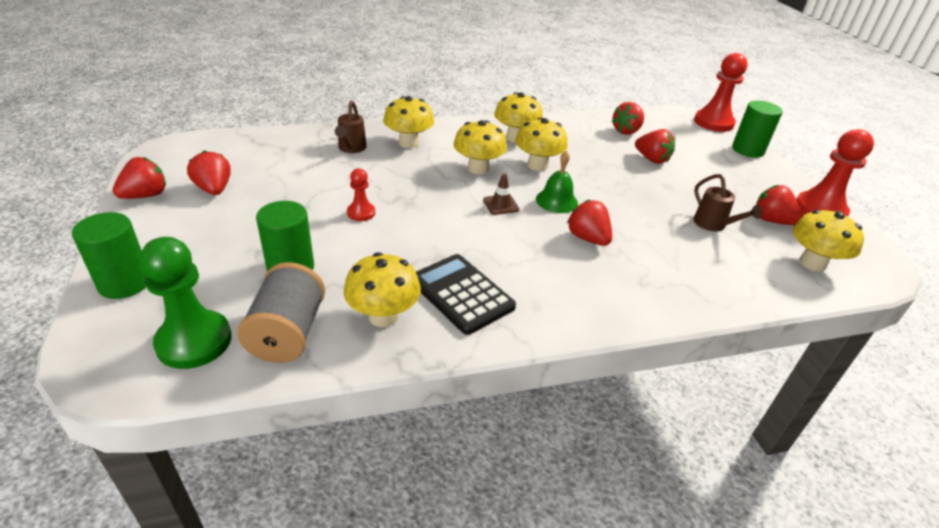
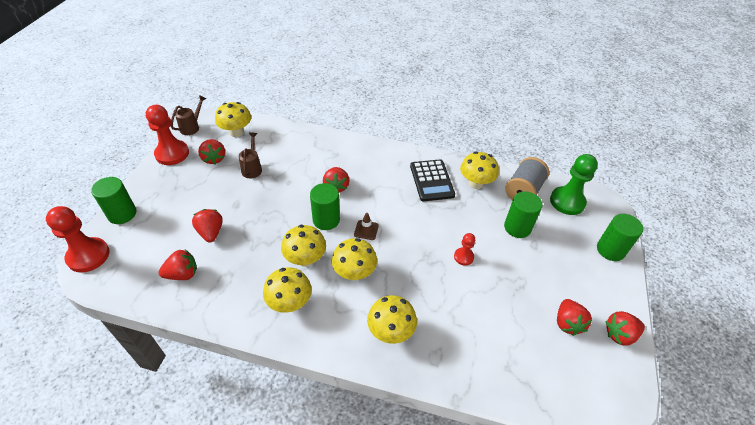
camera: 150 degrees left, 10 degrees up
brown watering can [335,101,367,153] -> brown watering can moved to [170,95,206,135]
green bell [536,151,578,213] -> green cylinder [310,183,340,230]

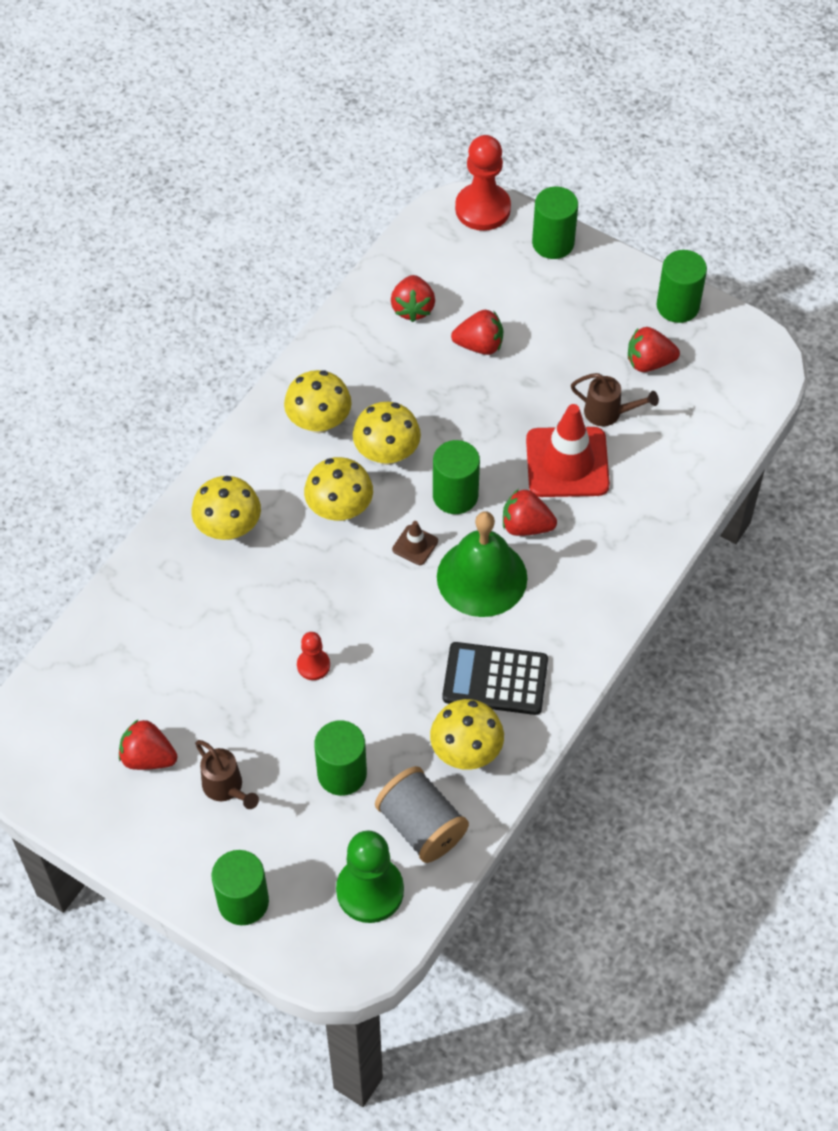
camera: 110 degrees right, 10 degrees up
red pawn [146,105,189,165] -> green cylinder [657,250,707,323]
brown watering can [170,95,206,135] -> brown watering can moved to [195,740,259,809]
yellow mushroom [215,102,251,137] -> none
red strawberry [605,311,645,346] -> none
none -> green bell [437,512,528,617]
none -> red traffic cone [526,404,610,497]

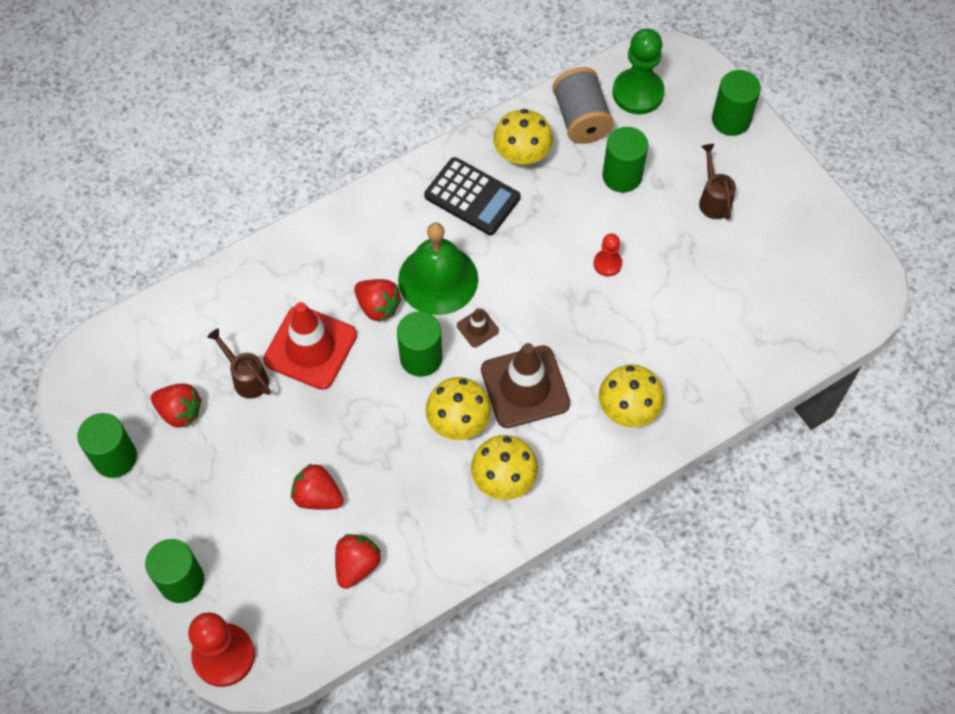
camera: 155 degrees left, 5 degrees up
red strawberry [119,720,177,770] -> none
yellow mushroom [304,457,373,521] -> brown traffic cone [481,343,570,428]

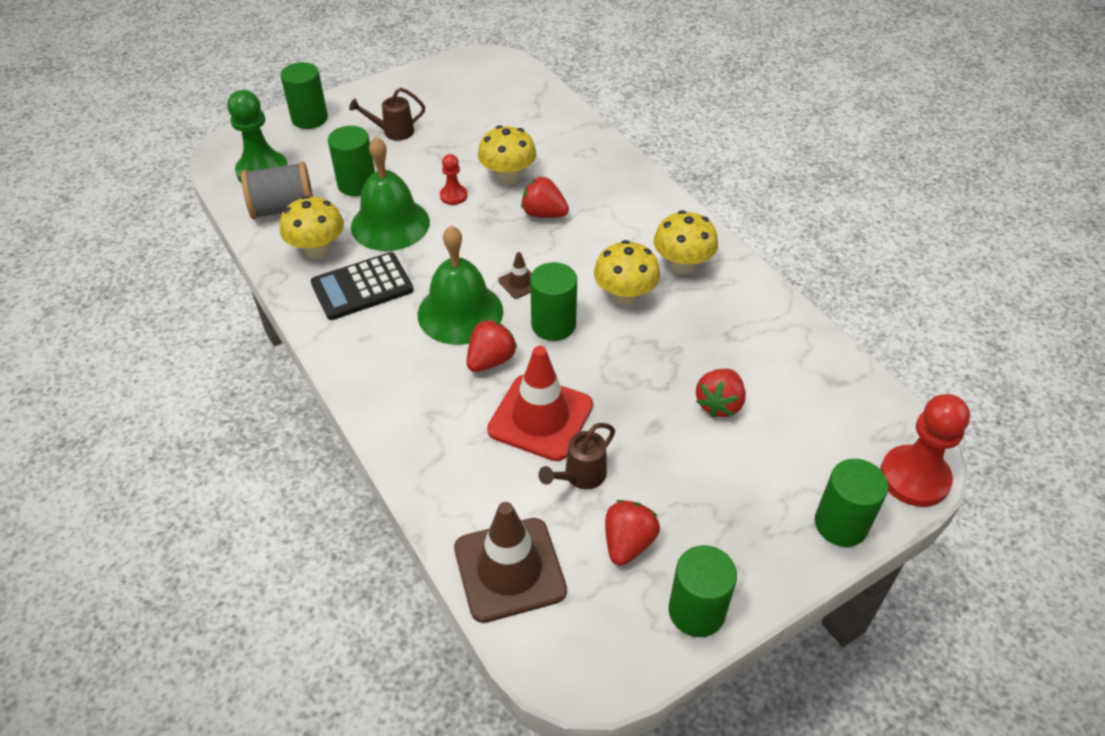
camera: 90 degrees left, 15 degrees down
red strawberry [335,534,381,589] -> red strawberry moved to [521,177,569,218]
black calculator [424,157,521,235] -> black calculator turned 150 degrees counterclockwise [311,252,413,320]
brown traffic cone [481,343,570,428] -> brown traffic cone moved to [454,502,567,623]
yellow mushroom [599,365,664,427] -> yellow mushroom moved to [478,125,536,185]
none -> green bell [351,137,430,251]

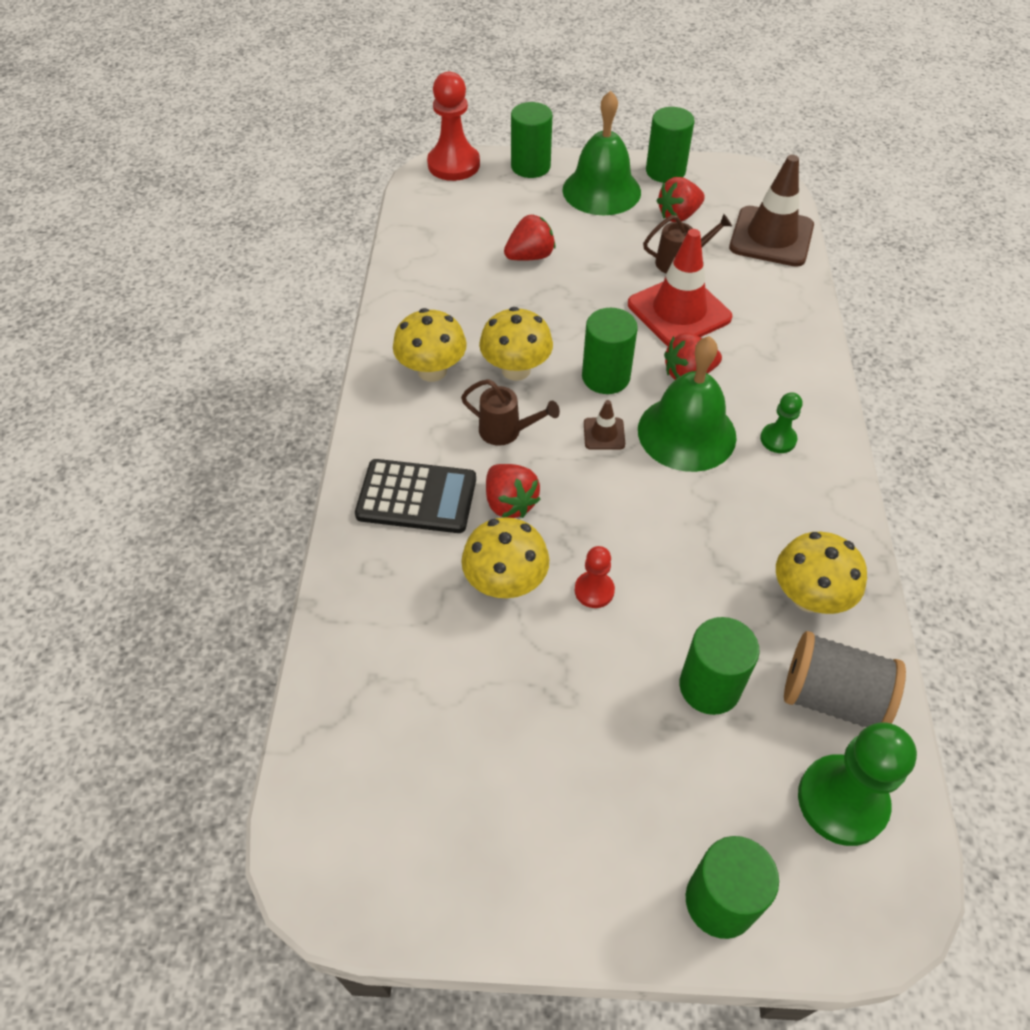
camera: 145 degrees left, 5 degrees up
black calculator [311,252,413,320] -> black calculator moved to [355,459,476,533]
brown watering can [349,88,425,141] -> brown watering can moved to [461,379,560,446]
green bell [351,137,430,251] -> green bell moved to [562,90,641,215]
none -> green pawn [760,392,802,453]

